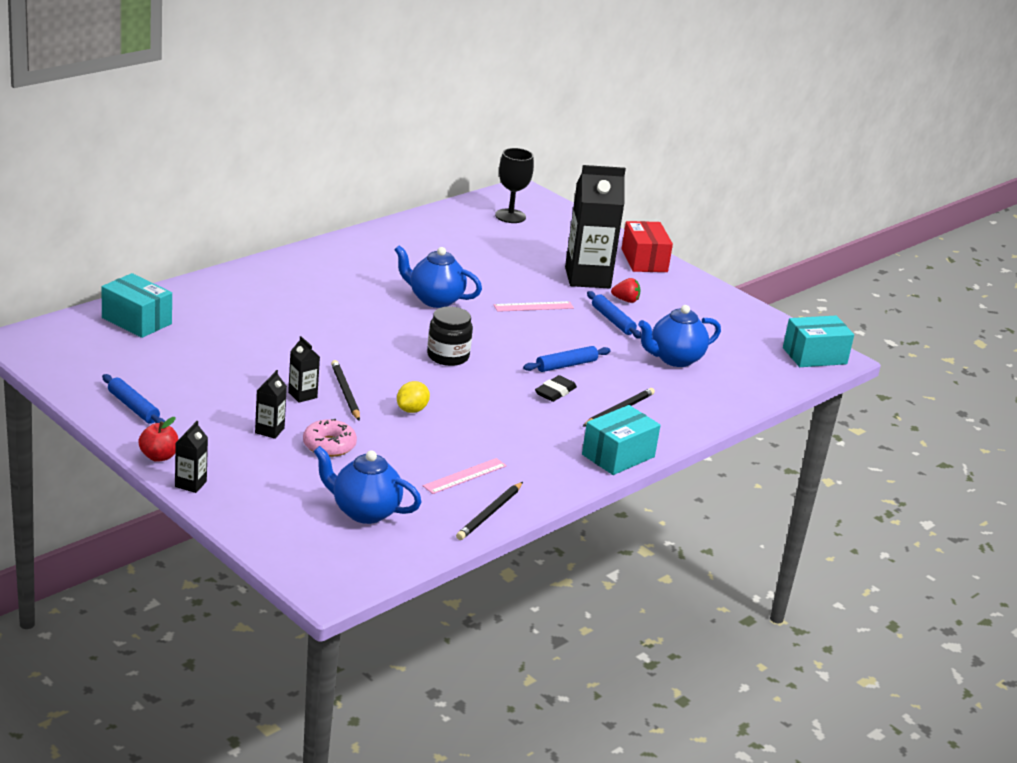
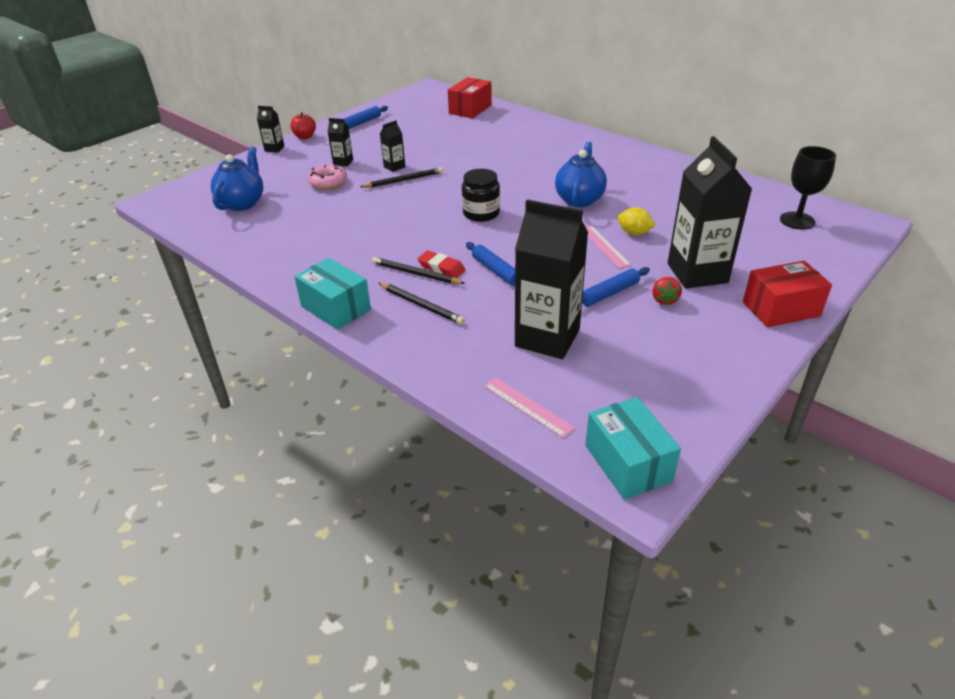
camera: 90 degrees right, 10 degrees up
turquoise box [101,273,172,338] -> red box [448,77,492,119]
yellow lemon [397,381,430,413] -> yellow lemon moved to [618,207,655,235]
pink ruler [423,458,507,494] -> pink ruler moved to [484,377,575,438]
black pencil [456,482,523,540] -> black pencil moved to [372,257,465,284]
black eraser [535,375,577,402] -> red eraser [418,251,465,278]
blue teapot [638,305,721,367] -> black carton [515,199,588,359]

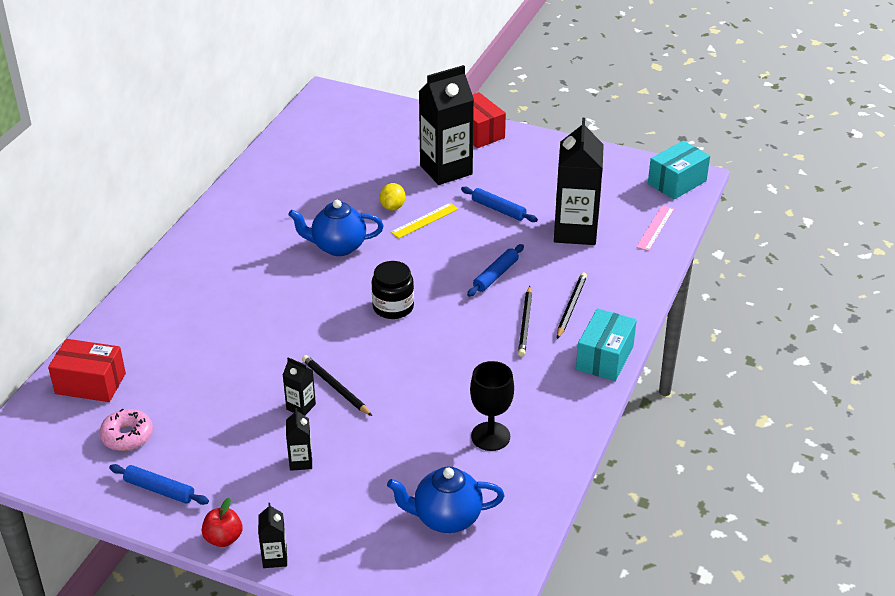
camera: 110 degrees left, 0 degrees up
pink donut [307,164,347,190] -> pink donut moved to [99,408,153,451]
red eraser [418,251,465,278] -> none
pink ruler [586,226,631,269] -> yellow ruler [391,203,458,238]
red strawberry [652,277,682,306] -> none
black goblet [780,146,836,230] -> black goblet moved to [470,361,514,451]

